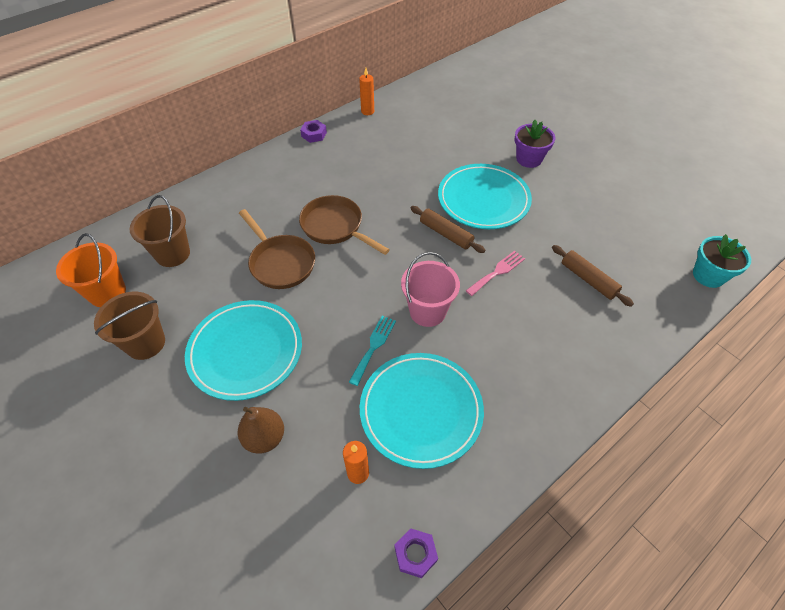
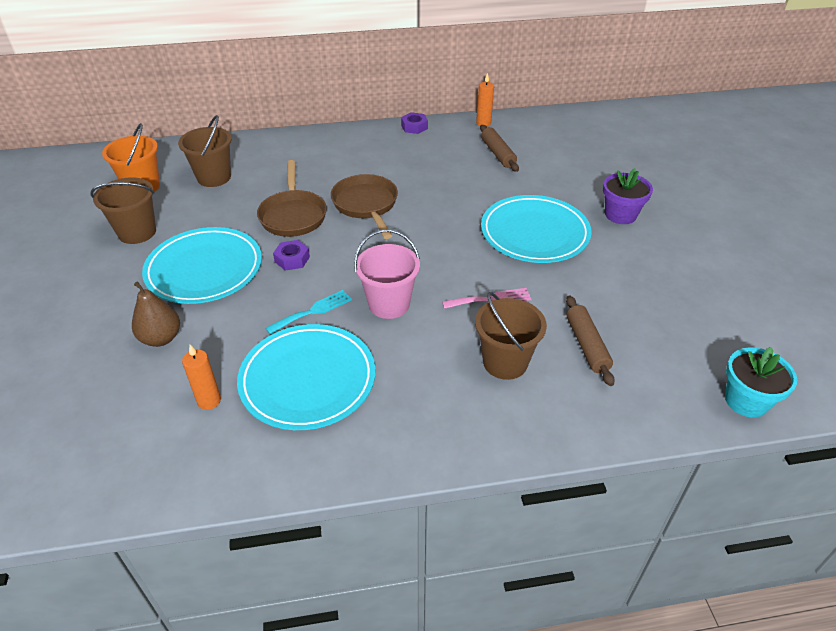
camera: 30 degrees right, 10 degrees down
purple nut [395,528,438,578] -> purple nut moved to [273,240,310,271]
brown rolling pin [410,206,485,253] -> brown rolling pin moved to [480,125,519,172]
none -> brown bucket [475,292,547,380]

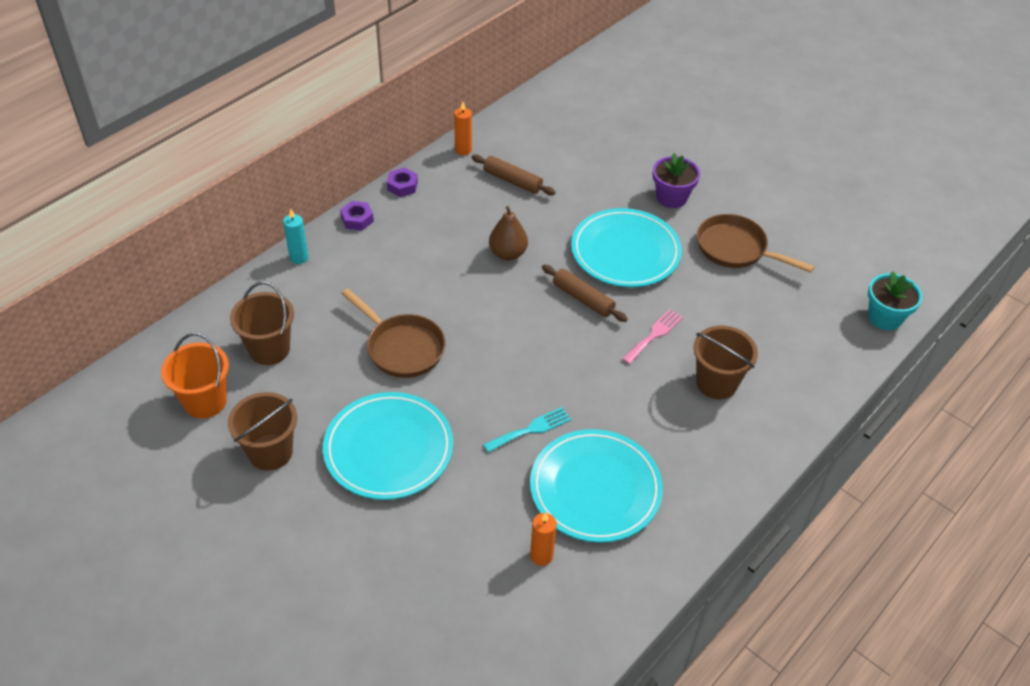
camera: 40 degrees left, 5 degrees up
brown pear [132,282,180,347] -> brown pear moved to [489,206,528,260]
turquoise fork [266,290,352,334] -> turquoise fork turned 45 degrees clockwise [483,407,571,453]
purple nut [273,240,310,271] -> purple nut moved to [340,201,374,231]
brown pan [331,174,398,239] -> brown pan moved to [697,214,814,273]
pink bucket [354,229,420,319] -> none
brown rolling pin [566,295,615,386] -> brown rolling pin moved to [542,265,628,322]
none -> turquoise candle [283,209,309,264]

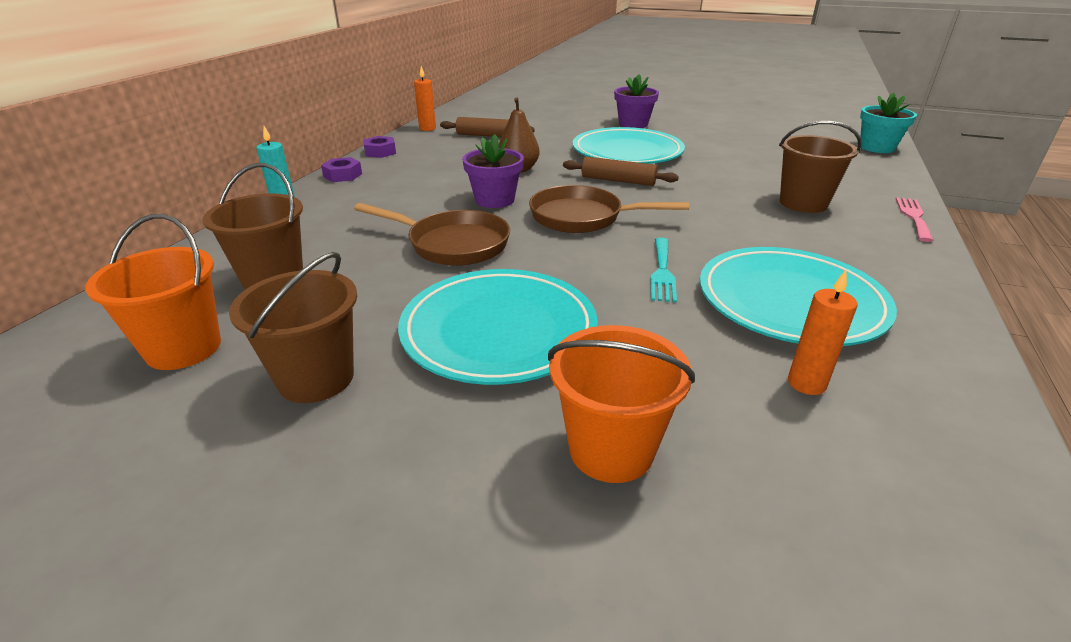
camera: 20 degrees left, 15 degrees down
turquoise fork [483,407,571,453] -> turquoise fork turned 150 degrees clockwise [651,238,677,303]
pink fork [622,309,683,364] -> pink fork moved to [896,197,934,242]
brown pan [697,214,814,273] -> brown pan moved to [529,185,689,233]
none -> purple flower pot [462,134,524,208]
none -> orange bucket [548,325,695,483]

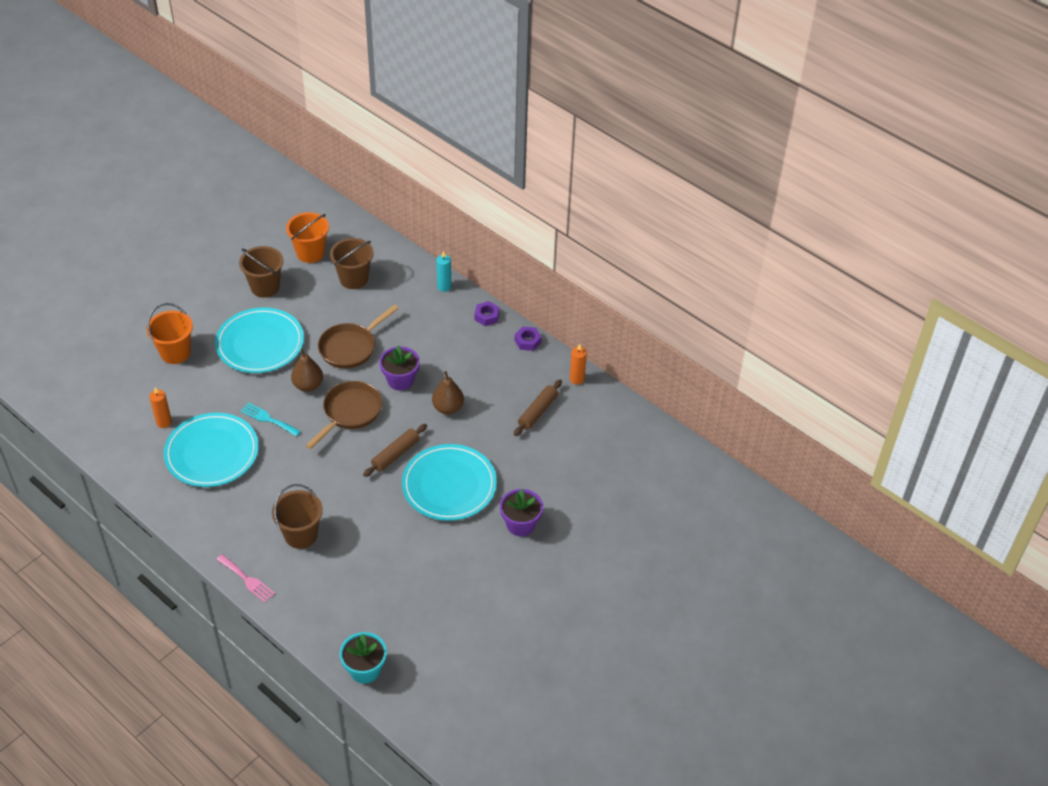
camera: 110 degrees right, 15 degrees up
none -> brown pear [291,349,323,392]

